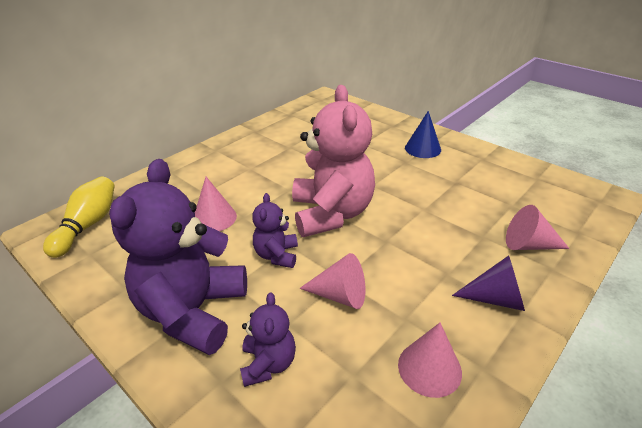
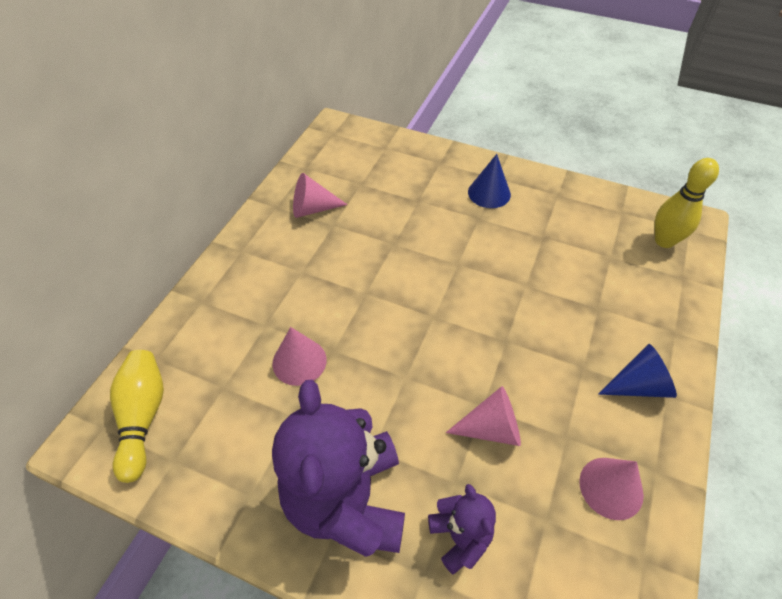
camera: 20 degrees left, 15 degrees up
purple teddy bear [252,193,298,268] -> none
pink teddy bear [292,85,375,237] -> none
purple cone [452,255,525,311] -> blue cone [598,344,677,398]
pink cone [506,205,570,250] -> pink cone moved to [293,173,348,218]
none -> yellow bowling pin [655,158,719,248]

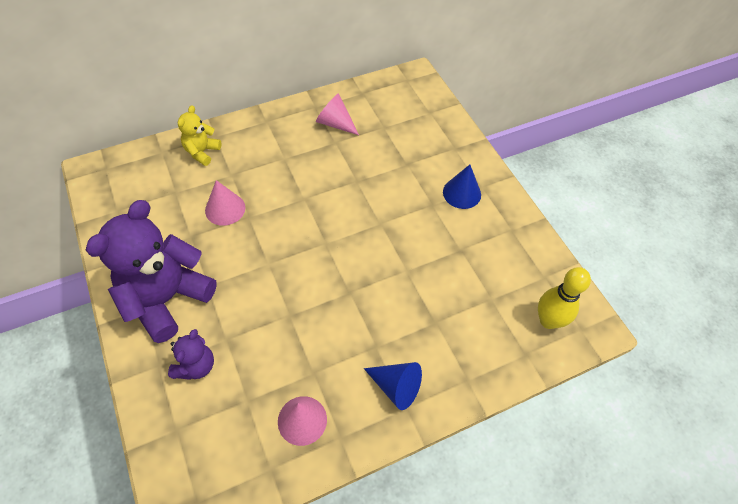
camera: 40 degrees right, 5 degrees up
yellow bowling pin [110,350,164,483] -> none
pink cone [446,386,521,446] -> none
none -> yellow teddy bear [178,105,221,166]

